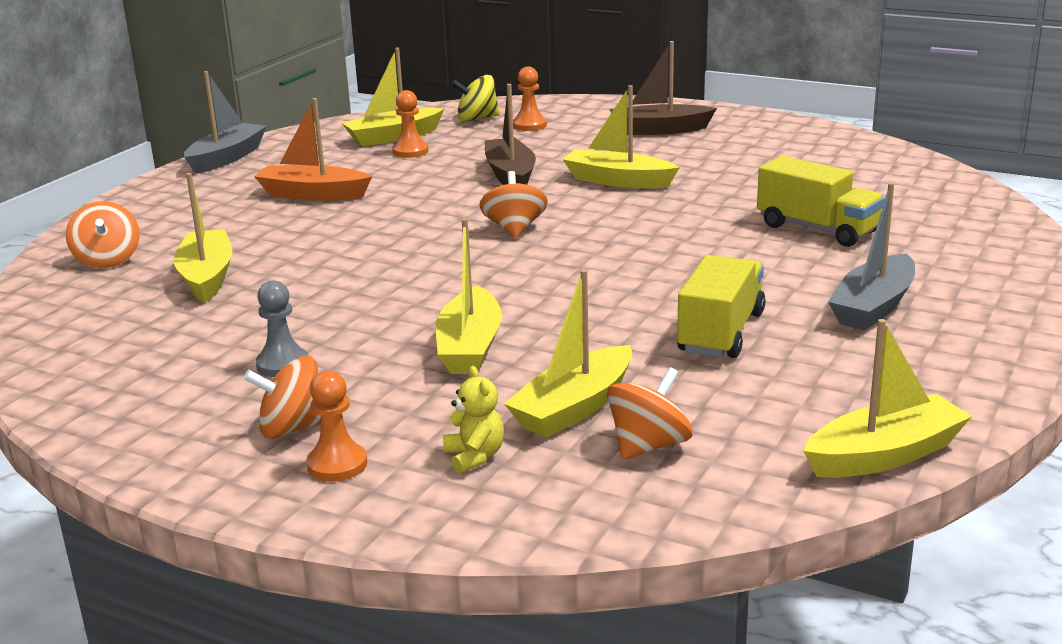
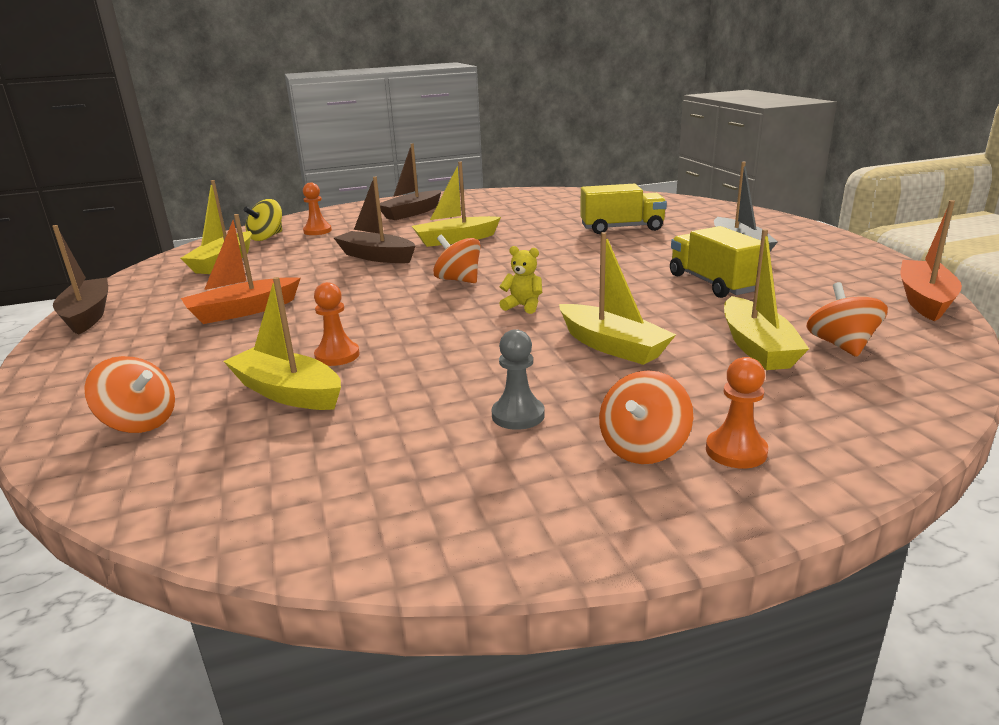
camera: 45 degrees left, 0 degrees up
grey boat [184,71,267,174] -> brown boat [52,225,108,335]
orange pawn [392,90,428,158] -> orange pawn moved to [314,282,360,366]
yellow teddy bear [443,366,504,474] -> yellow teddy bear moved to [499,246,542,314]
yellow boat [803,319,972,478] -> orange boat [900,200,962,321]

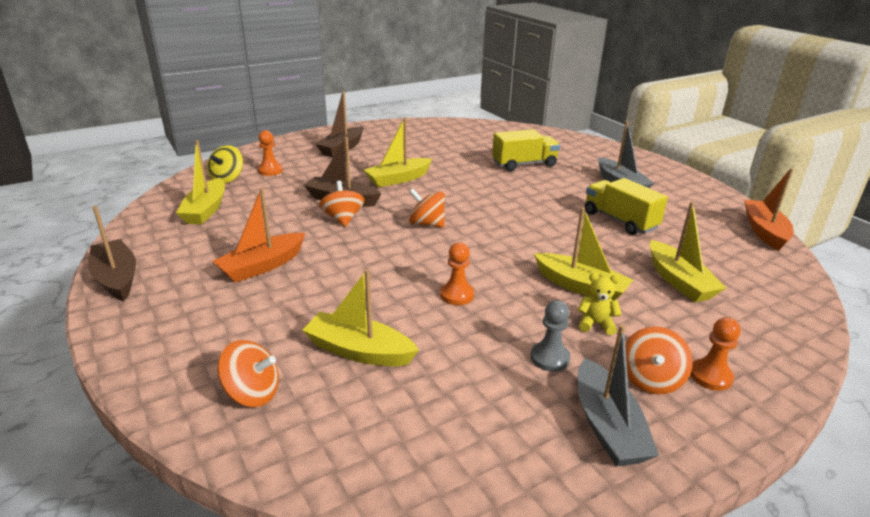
camera: 15 degrees left, 5 degrees up
orange pawn [314,282,360,366] -> orange pawn moved to [440,242,474,305]
yellow teddy bear [499,246,542,314] -> yellow teddy bear moved to [578,273,622,335]
orange spinning top [807,282,888,357] -> orange spinning top moved to [319,181,365,227]
none -> grey boat [577,325,659,466]

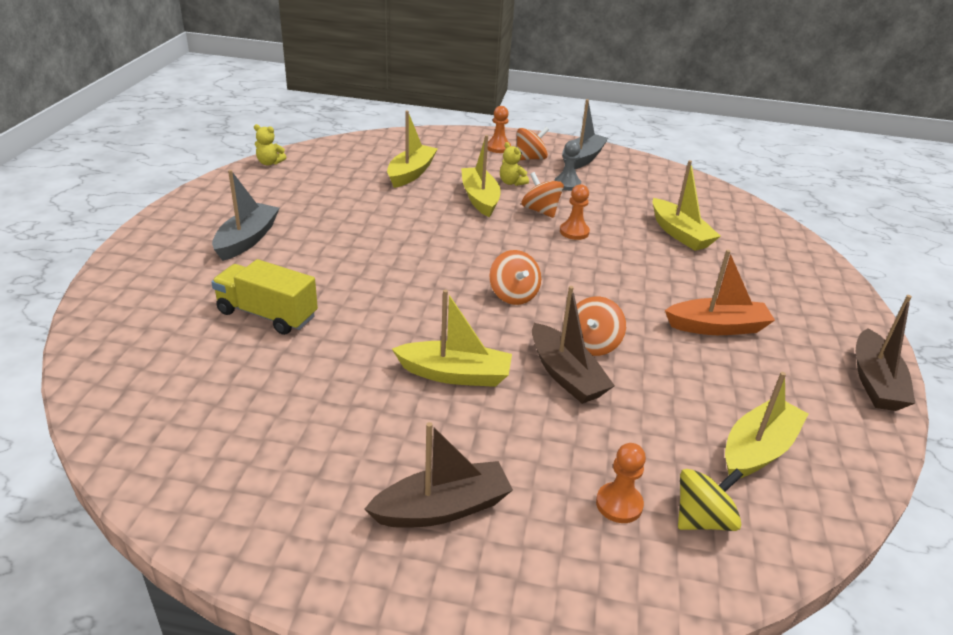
camera: 140 degrees left, 5 degrees up
orange spinning top [218,340,279,407] -> orange spinning top moved to [521,172,564,218]
yellow truck [585,178,668,235] -> none
orange boat [745,168,793,251] -> yellow teddy bear [254,124,286,166]

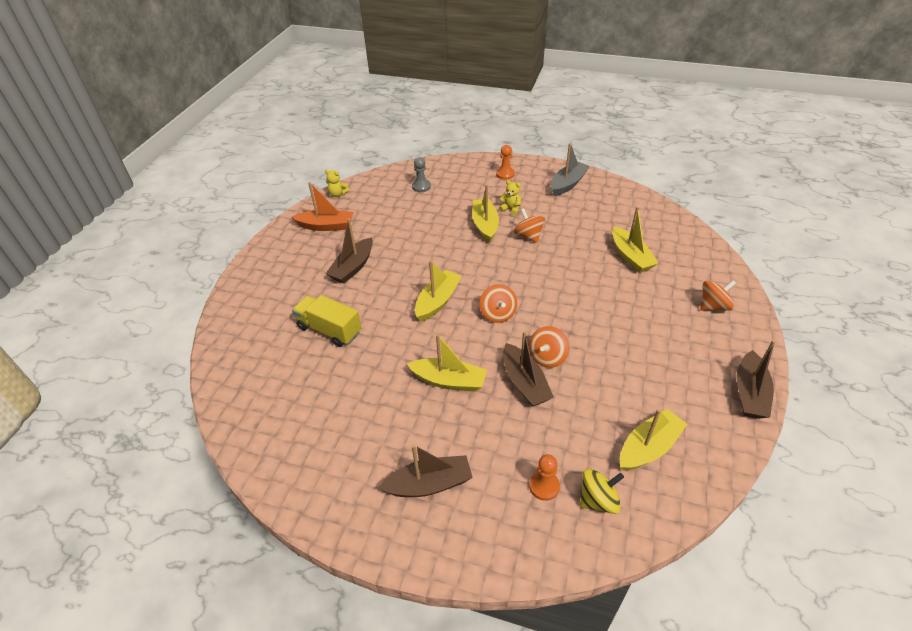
camera: 10 degrees right, 10 degrees up
grey boat [212,170,279,261] -> none
yellow boat [387,111,438,188] -> yellow boat moved to [415,260,462,322]
yellow teddy bear [500,142,529,186] -> yellow teddy bear turned 150 degrees clockwise [499,180,521,215]
orange spinning top [517,127,549,160] -> orange spinning top moved to [700,280,736,311]
grey pawn [555,140,581,191] -> grey pawn moved to [412,157,431,192]
orange pawn [560,184,590,240] -> none
orange boat [665,250,775,335] -> orange boat moved to [292,182,353,231]
none -> brown boat [326,218,373,284]

